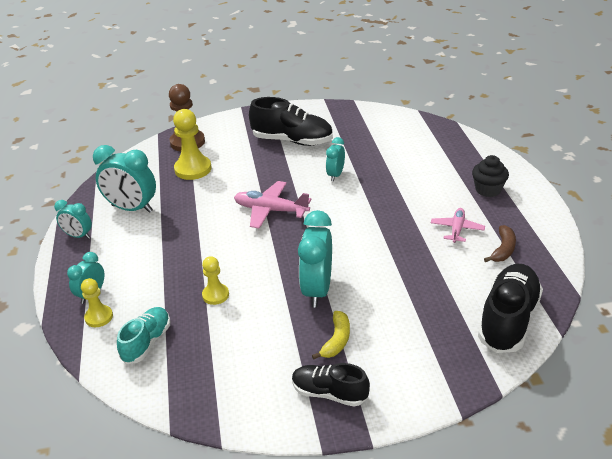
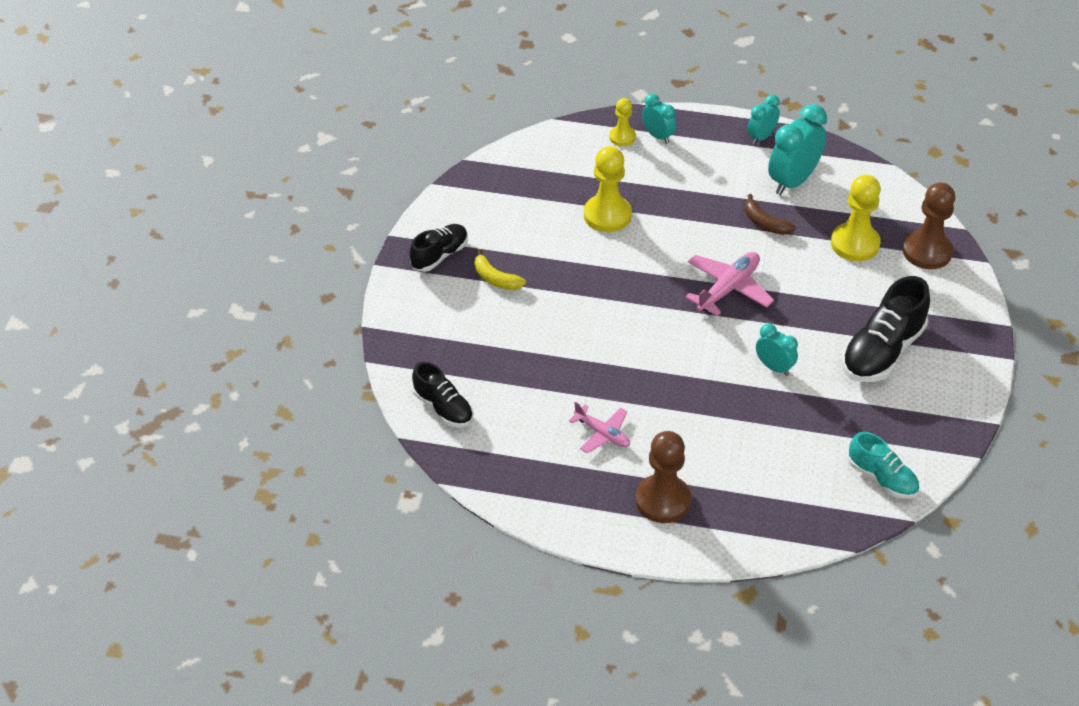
camera: 110 degrees right, 10 degrees up
turquoise shoe [117,307,170,364] -> turquoise shoe moved to [848,432,919,499]
yellow pawn [202,256,229,305] -> yellow pawn [584,146,632,232], size x1.72
turquoise clock [298,210,332,308] -> none
black cupcake [472,155,509,197] -> brown pawn [635,431,691,523]
black shoe [478,264,543,353] -> black shoe [412,362,473,427], size x0.62
brown banana [484,225,516,262] -> brown banana moved to [745,194,795,235]

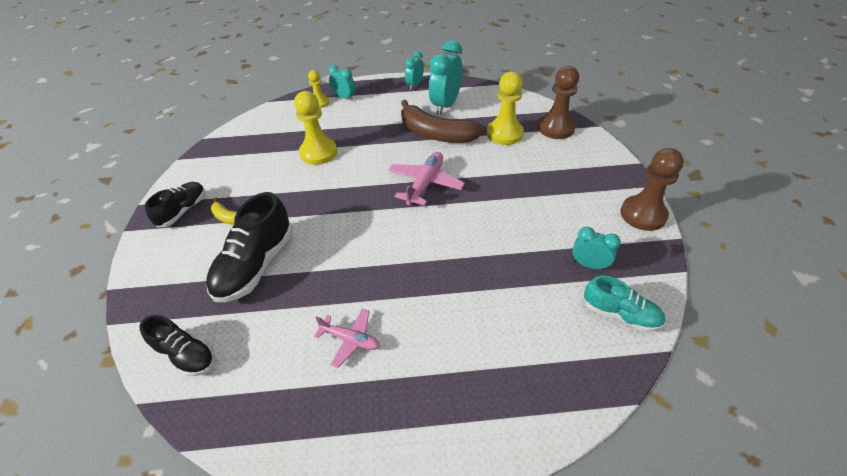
camera: 15 degrees left, 0 degrees up
brown pawn [635,431,691,523] -> brown pawn moved to [620,148,684,231]
brown banana [745,194,795,235] -> brown banana [401,100,484,143], size x1.99
turquoise clock [756,324,798,376] -> turquoise clock moved to [572,227,621,270]
black shoe [841,276,930,382] -> black shoe moved to [206,192,293,302]

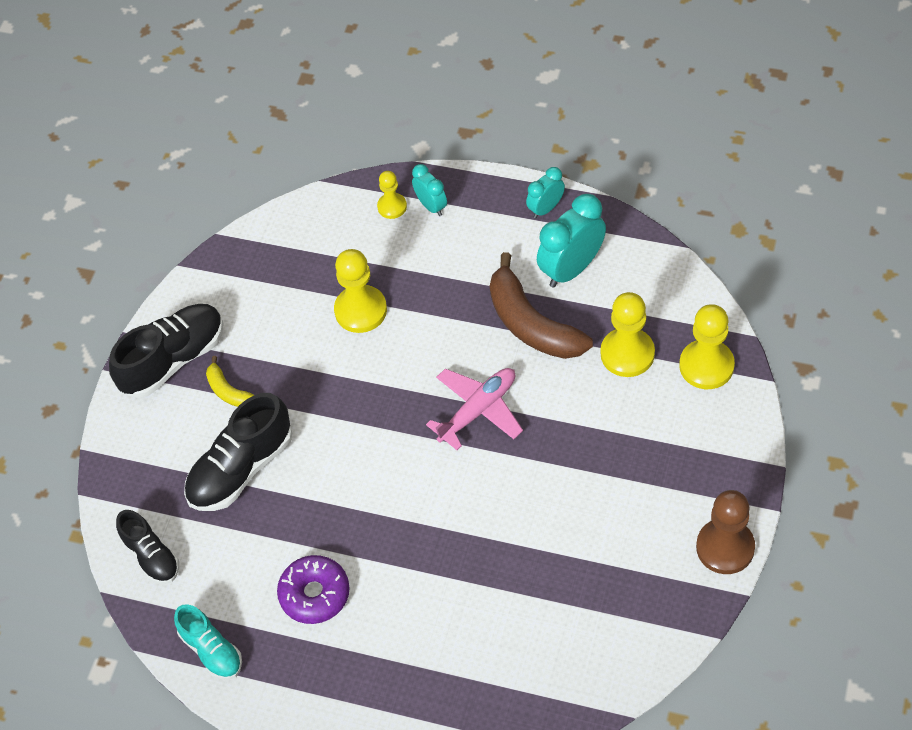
camera: 25 degrees right, 10 degrees up
black shoe [145,182,205,227] -> black shoe [109,304,224,398], size x1.62
pink plane [314,309,380,368] -> purple donut [277,555,349,624]
brown pawn [538,66,579,139] -> yellow pawn [679,304,735,389]
turquoise clock [572,227,621,270] -> none
turquoise shoe [584,276,666,332] -> turquoise shoe moved to [174,604,242,680]

